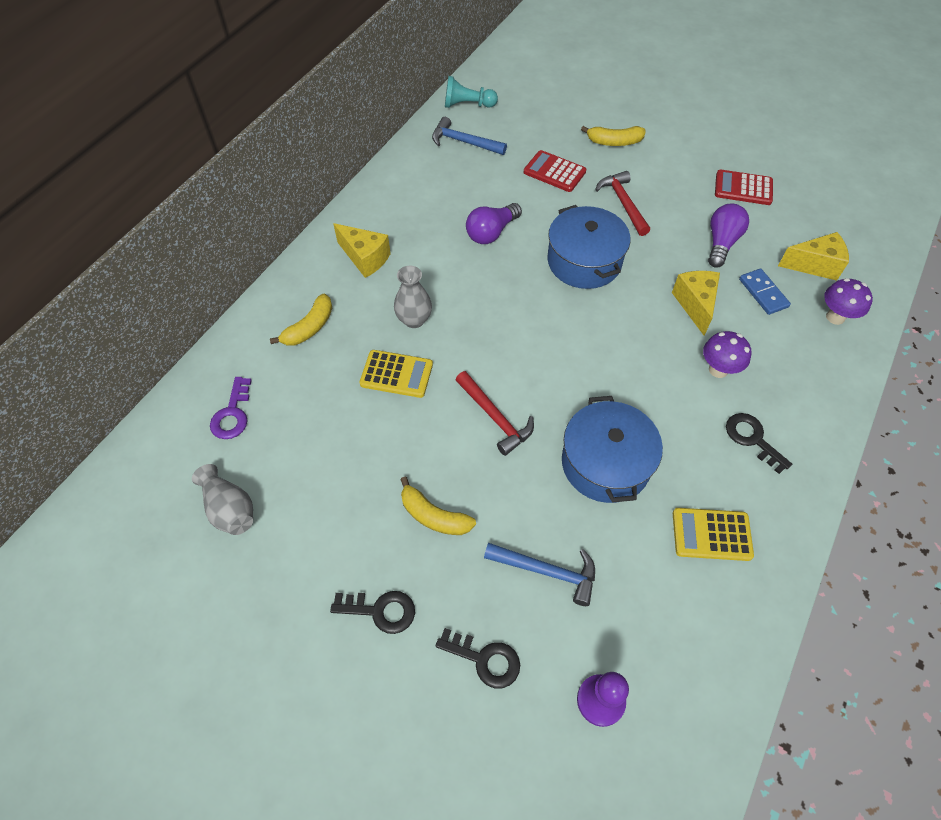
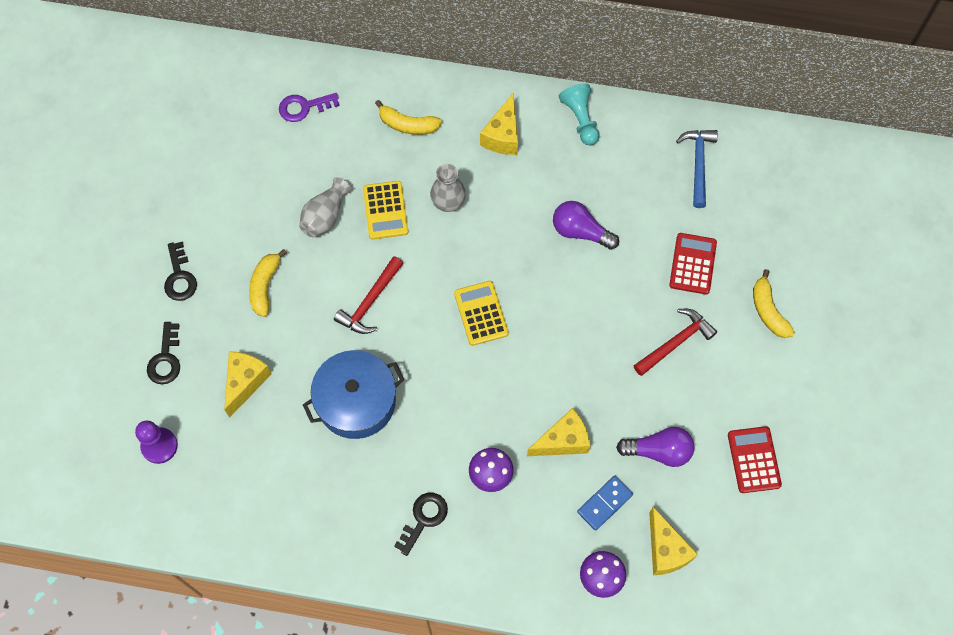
camera: 70 degrees right, 10 degrees up
grey vase [192,464,253,535] -> grey vase moved to [299,177,352,237]
turquoise pawn [445,76,498,108] -> turquoise pawn moved to [559,83,600,145]
blue hammer [484,543,595,606] -> yellow cheese [224,351,272,418]
blue pot [547,205,630,289] -> none
yellow calculator [673,508,754,561] -> yellow calculator moved to [454,281,509,346]

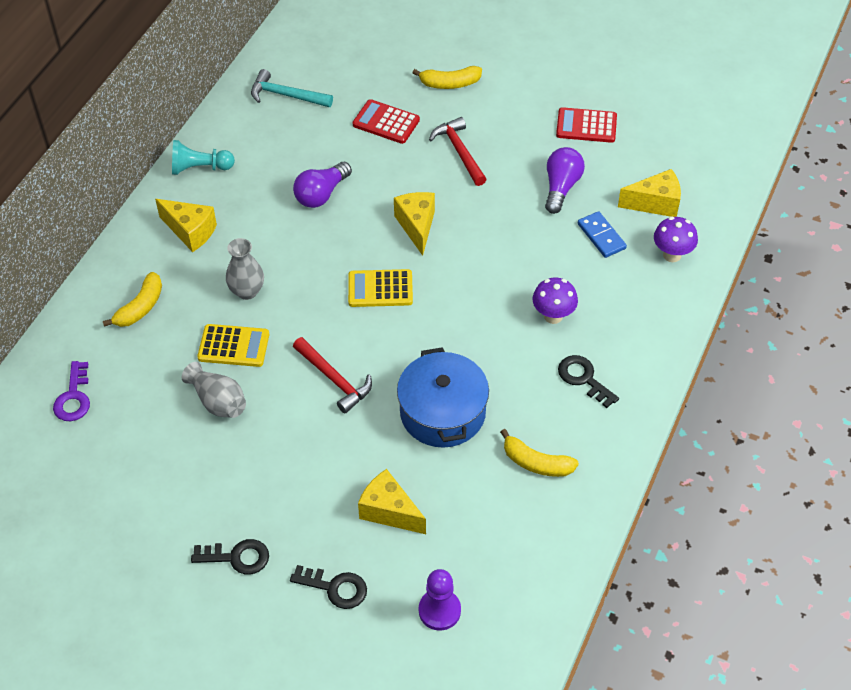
camera: 75 degrees left, 15 degrees down
yellow banana [249,249,287,317] -> yellow banana moved to [500,429,579,477]
yellow cheese [527,408,590,456] -> yellow cheese moved to [394,192,435,256]
blue hammer [676,130,718,208] -> turquoise hammer [251,69,333,107]

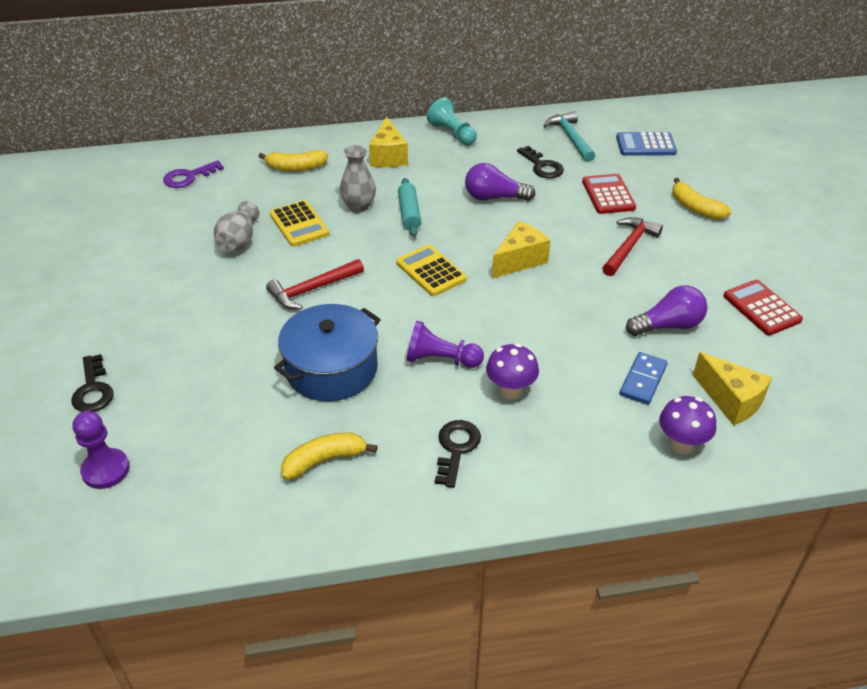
camera: 55 degrees right, 10 degrees down
black key [191,539,269,575] -> black key moved to [517,146,564,179]
red hammer [293,337,372,413] -> red hammer turned 45 degrees clockwise [266,259,364,309]
yellow cheese [358,469,426,534] -> none
yellow banana [500,429,579,477] -> yellow banana turned 75 degrees clockwise [281,433,378,480]
none -> turquoise rolling pin [398,178,421,237]
none -> purple pawn [406,321,484,368]
none -> blue calculator [616,132,677,156]

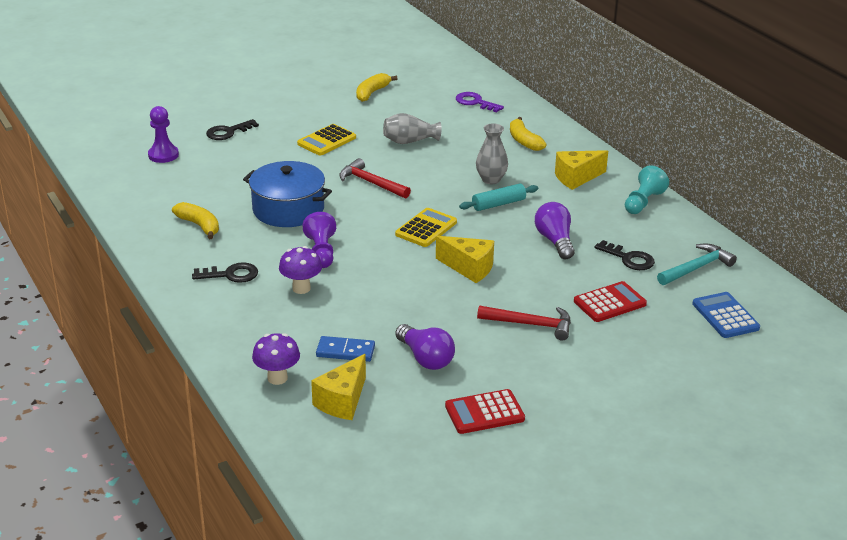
camera: 70 degrees right, 10 degrees down
yellow calculator [270,200,329,246] -> yellow calculator moved to [297,124,356,155]
black key [517,146,564,179] -> black key turned 90 degrees counterclockwise [595,240,655,270]
yellow banana [672,178,732,219] -> yellow banana moved to [356,73,398,102]
red calculator [723,280,803,336] -> red calculator turned 150 degrees counterclockwise [445,389,525,434]

